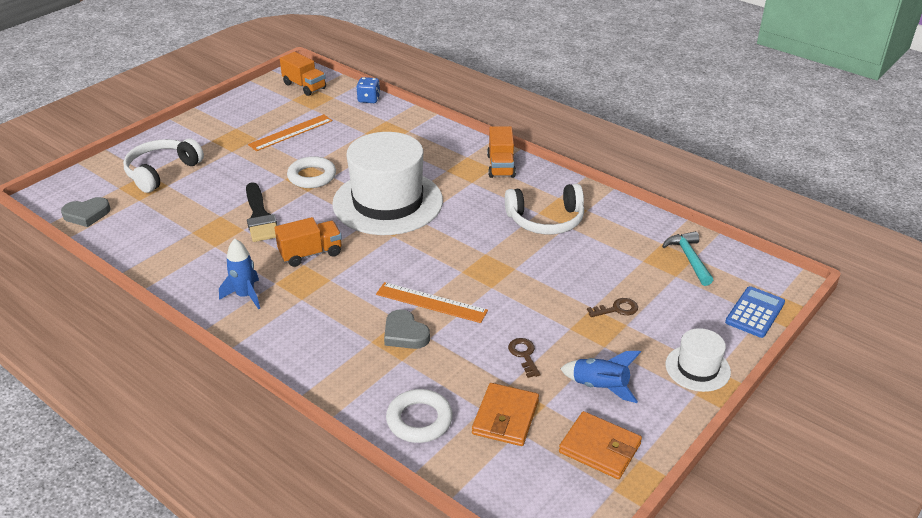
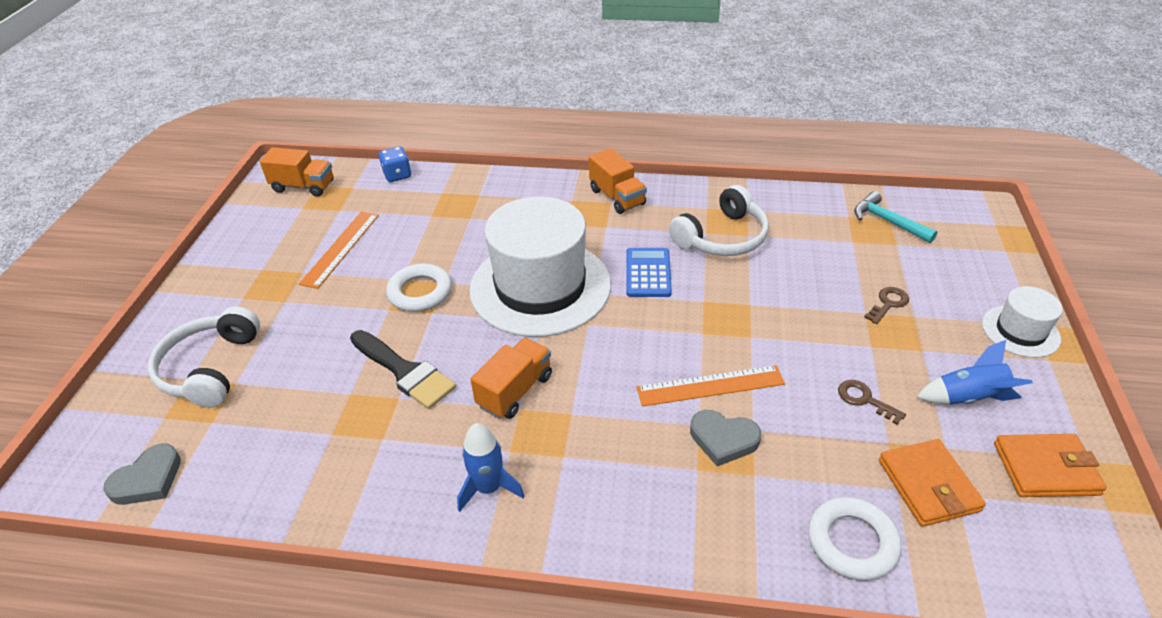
camera: 30 degrees left, 5 degrees up
blue calculator [725,286,785,338] -> blue calculator moved to [627,248,672,297]

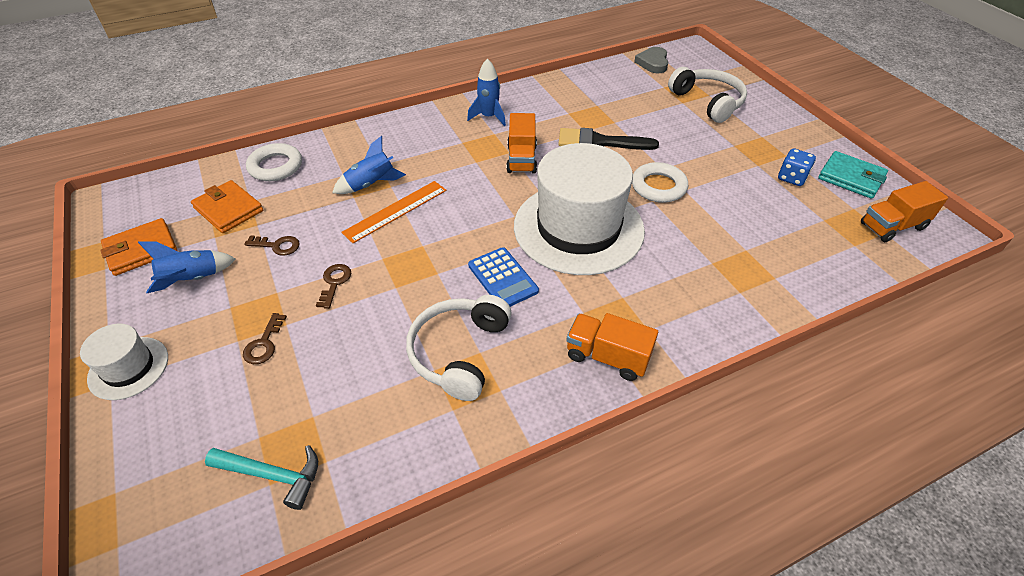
camera: 145 degrees right, 5 degrees up
orange ruler [299,211,379,289] -> none
blue dice [379,147,411,182] -> blue dice moved to [778,149,816,186]
grey heart [690,410,761,466] -> blue rocket [332,136,406,194]
none -> brown key [316,264,351,309]
none -> turquoise wallet [818,151,888,199]

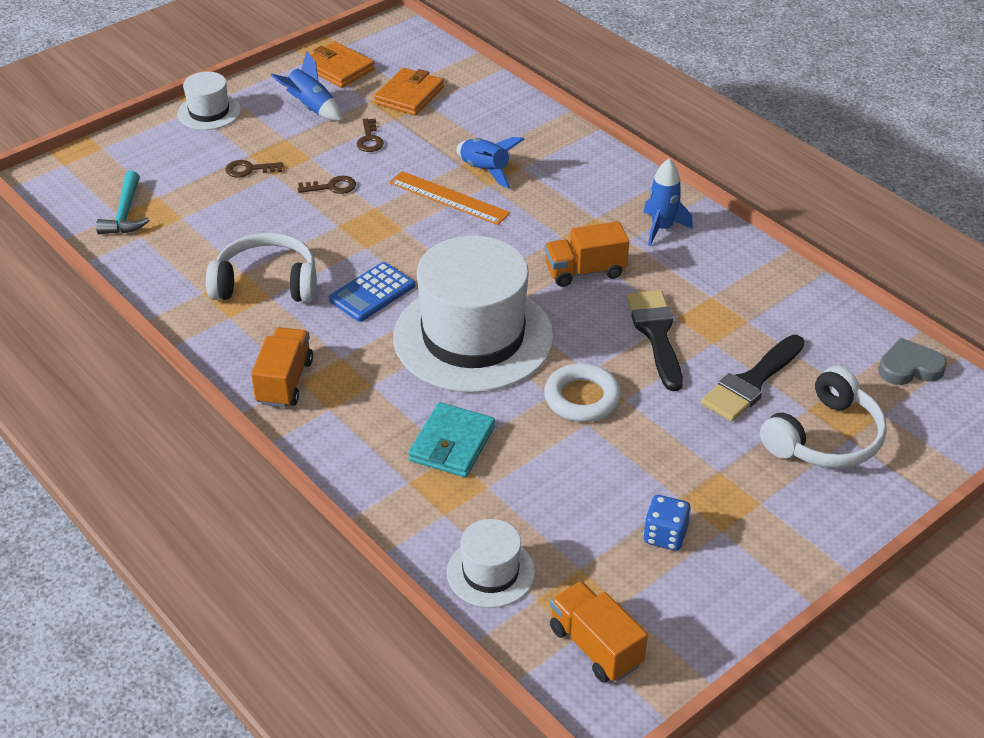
camera: 75 degrees right, 5 degrees down
white ring [246,143,302,181] -> none
turquoise wallet [818,151,888,199] -> turquoise wallet moved to [408,402,495,477]
none -> white hat [447,519,535,608]
none -> black brush [701,335,805,422]

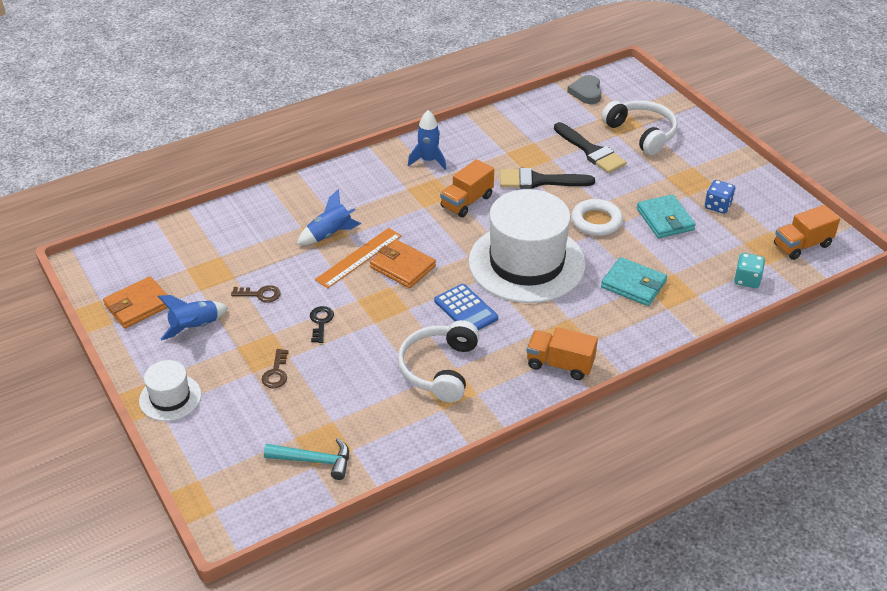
camera: 80 degrees left, 0 degrees up
brown key [298,176,356,194] -> black key [310,306,334,343]
orange wallet [374,68,444,116] -> orange wallet moved to [370,240,436,288]
white hat [447,519,535,608] -> turquoise dice [734,253,765,288]
orange truck [544,221,629,287] -> orange truck turned 45 degrees clockwise [440,159,494,217]
none -> turquoise wallet [637,194,696,238]

